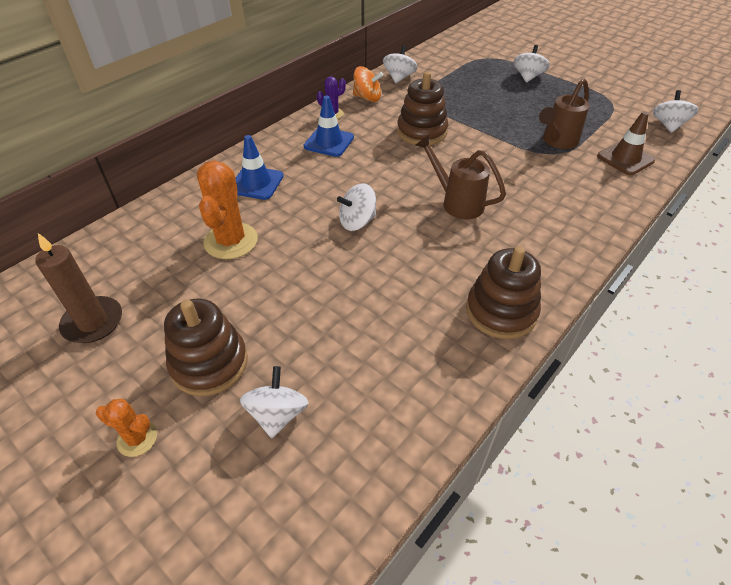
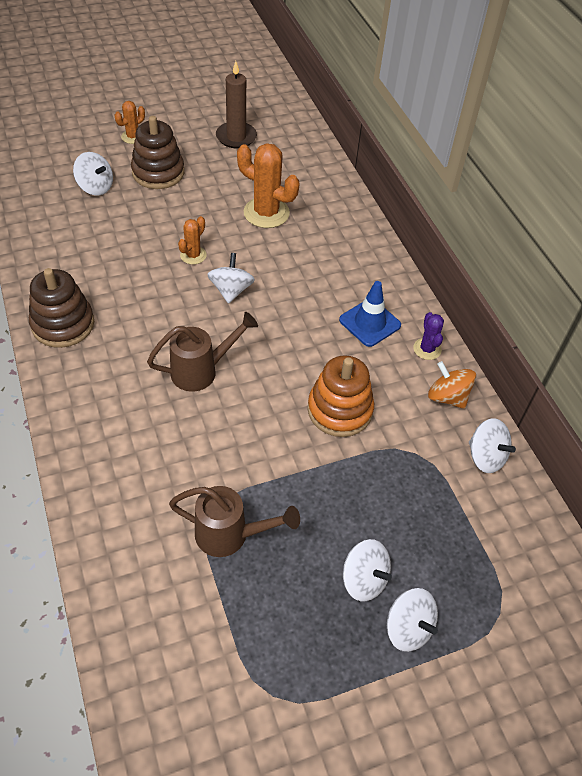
camera: 115 degrees right, 5 degrees up
blue traffic cone [235,135,284,200] -> none
orange spinning top [353,66,383,102] -> orange spinning top turned 90 degrees clockwise [428,361,476,409]
brown stacking toy [397,71,448,145] -> orange stacking toy [308,355,374,437]
brown watering can [539,78,590,149] -> brown watering can turned 120 degrees clockwise [169,486,300,557]
brown traffic cone [597,112,655,175] -> none
white spinning top [653,90,699,133] -> white spinning top moved to [343,539,392,601]
none -> orange cactus [178,216,207,265]

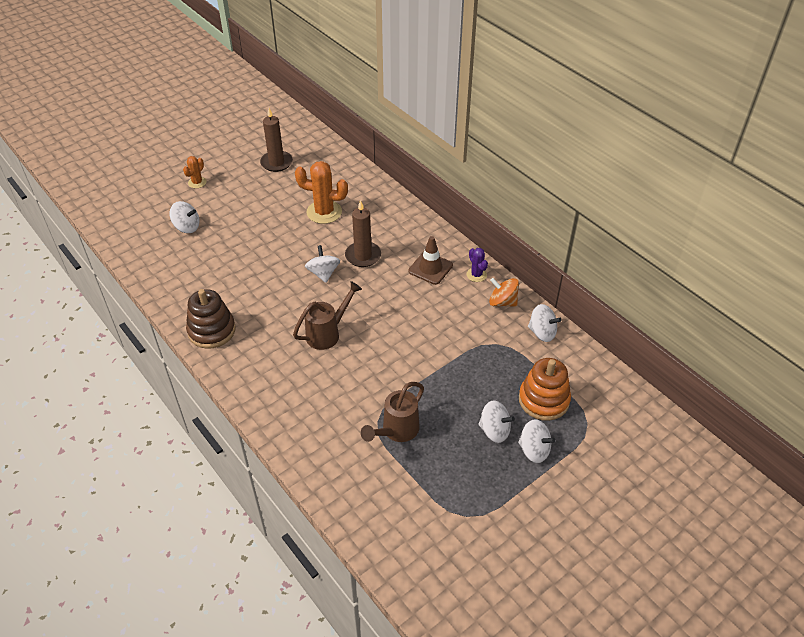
camera: 15 degrees left, 5 degrees down
brown stacking toy [131,116,184,189] -> none
brown watering can [169,486,300,557] -> brown watering can turned 135 degrees clockwise [361,382,424,442]
orange cactus [178,216,207,265] -> none
orange stacking toy [308,355,374,437] -> orange stacking toy moved to [519,358,571,421]
blue traffic cone [339,281,401,347] -> brown traffic cone [408,236,453,285]
none -> brown candle [345,200,381,267]

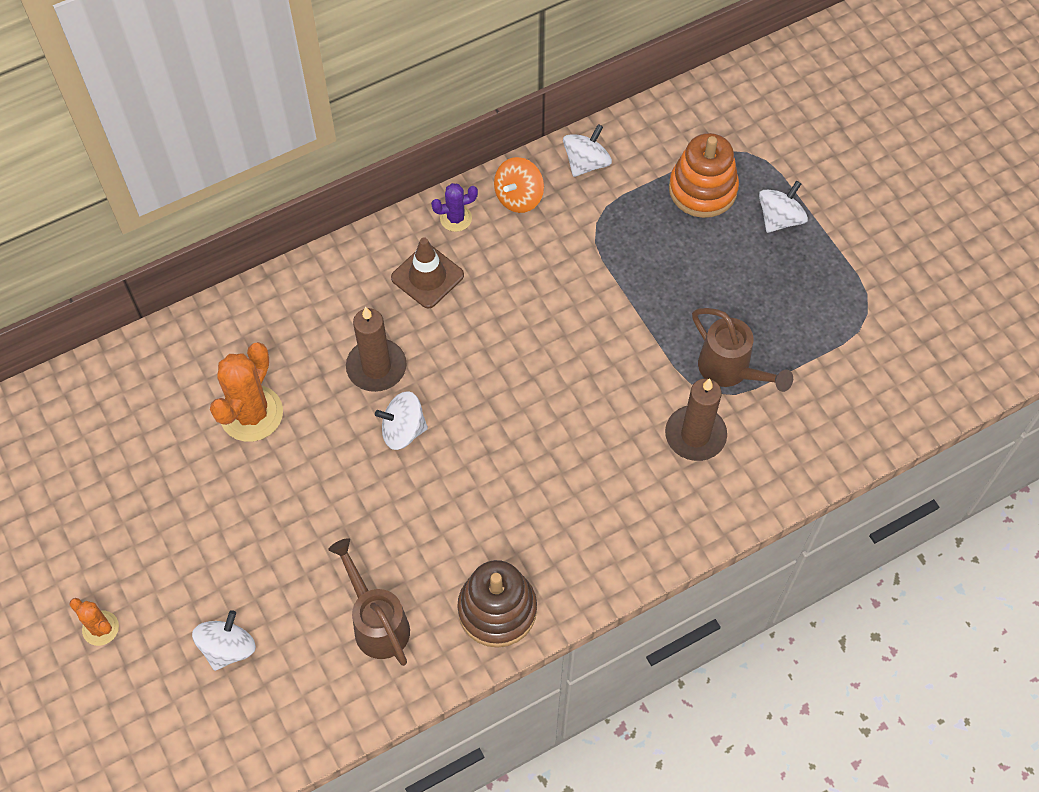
camera: 80 degrees left, 15 degrees up
brown candle [260,108,293,172] -> brown candle moved to [665,378,727,461]
brown watering can [293,281,362,350] -> brown watering can moved to [328,538,410,666]
white spinning top [479,400,515,443] -> none

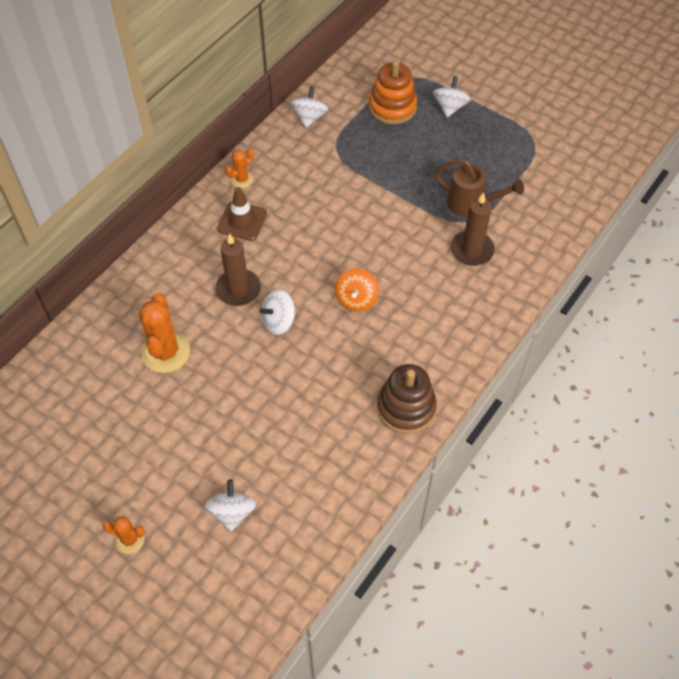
camera: 25 degrees left, 5 degrees down
brown watering can [328,538,410,666] -> none
purple cactus [431,183,478,232] -> orange cactus [225,148,254,188]
orange spinning top [494,157,544,213] -> orange spinning top moved to [335,268,379,312]

